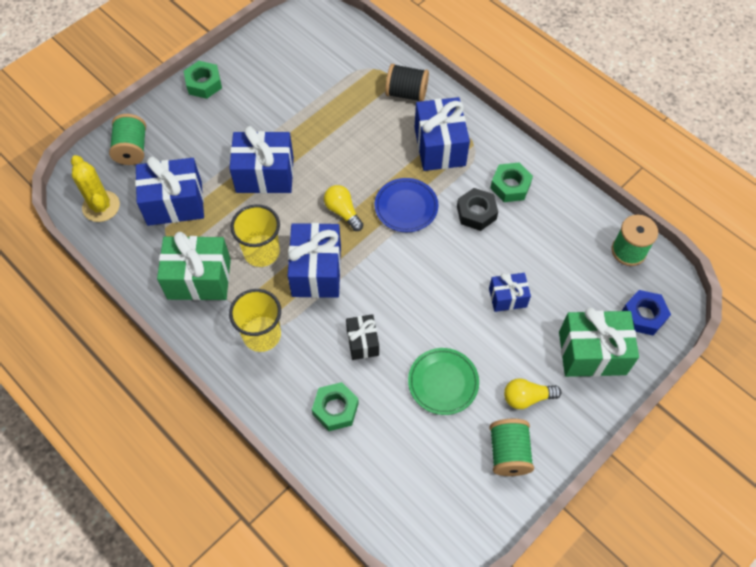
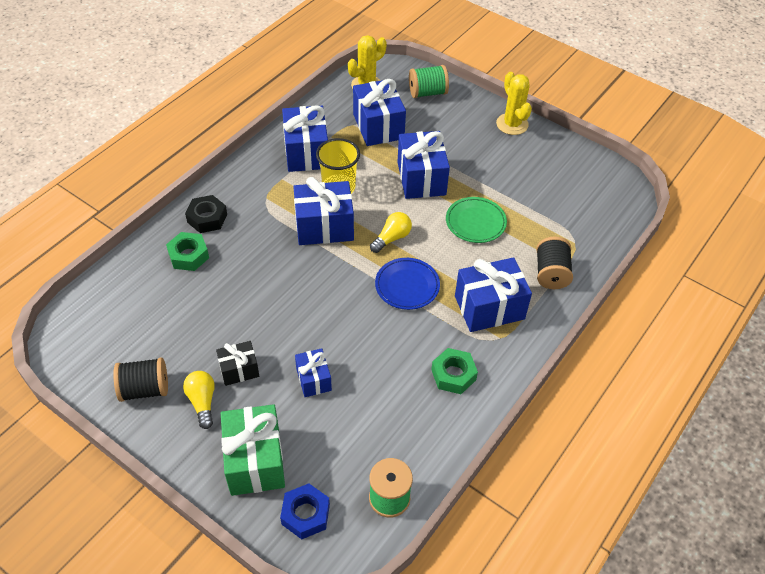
camera: 80 degrees right, 10 degrees down
green gift [157,232,231,300] -> blue gift [282,105,328,172]
green nut [184,61,222,99] -> yellow cactus [496,72,532,135]
yellow cup [229,289,281,352] -> none
black gift [346,314,379,360] -> black gift moved to [216,341,259,386]
green plate [408,348,479,415] -> green plate moved to [446,197,507,243]
black nut [457,188,498,231] -> black nut moved to [185,195,227,233]
green spool [490,419,534,476] -> black spool [113,357,168,402]

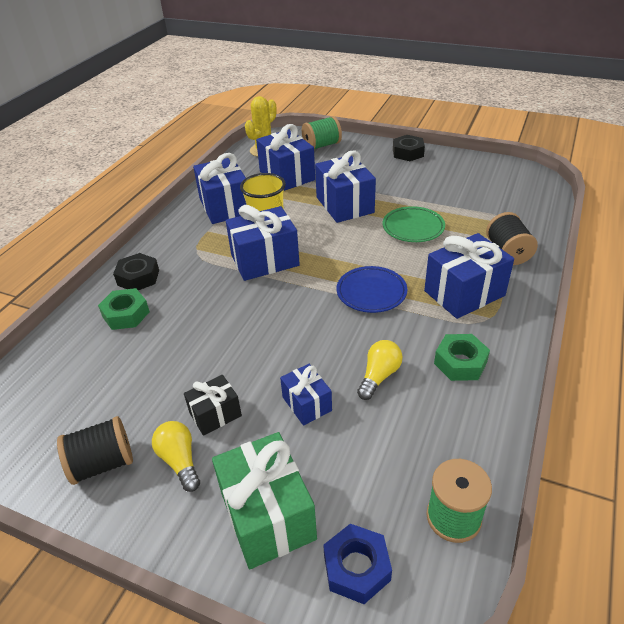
camera: 10 degrees left, 10 degrees down
yellow light bulb [370,212,412,253] -> yellow light bulb moved to [357,340,403,400]
yellow cactus [496,72,532,135] -> black nut [393,135,425,161]

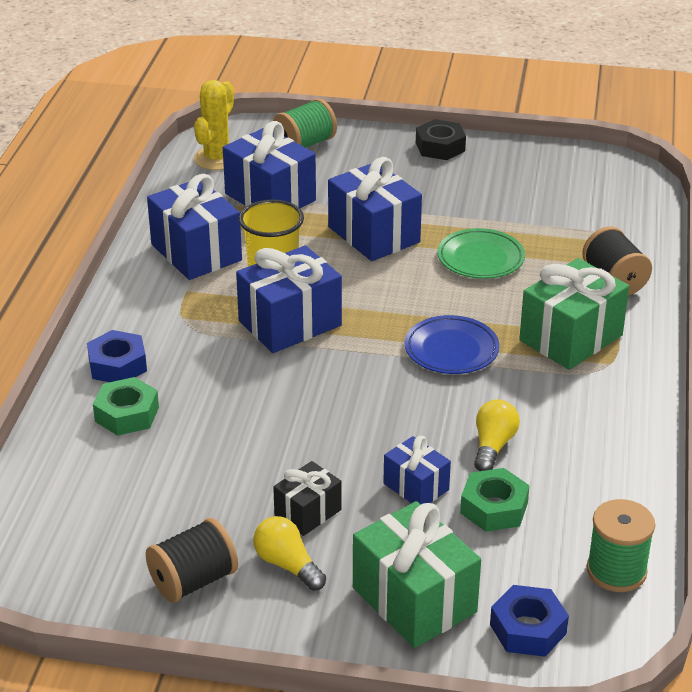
camera: 15 degrees left, 5 degrees down
black nut [113,253,159,290] -> blue nut [87,330,147,382]
blue gift [424,233,514,319] -> green gift [519,258,629,370]
green nut [434,334,490,381] -> green nut moved to [460,468,530,532]

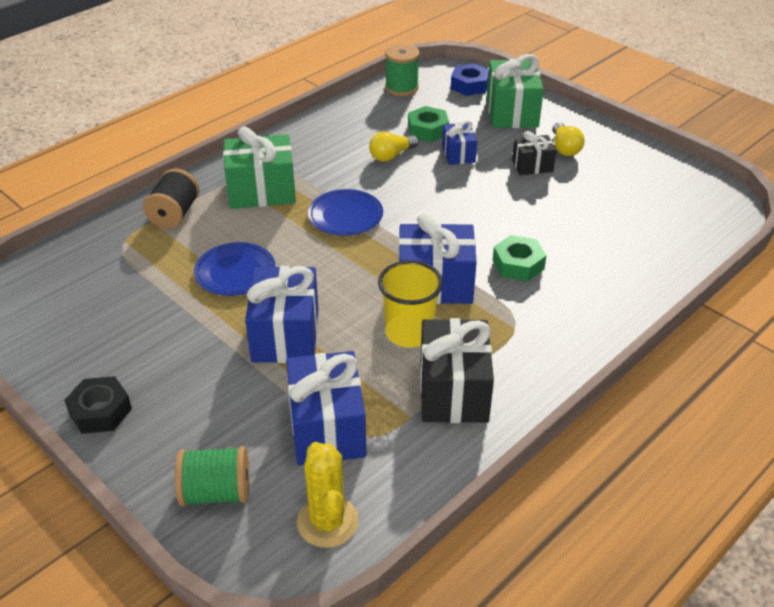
camera: 145 degrees left, 5 degrees up
blue nut [87,330,147,382] -> none
green nut [93,377,159,436] -> green nut moved to [493,235,547,282]
black spool [146,518,238,603] -> none
blue gift [147,174,242,280] -> black gift [420,318,494,423]
yellow cactus [194,80,234,170] -> yellow cactus turned 75 degrees counterclockwise [297,442,359,548]
green plate [437,228,525,279] -> blue plate [194,242,276,296]

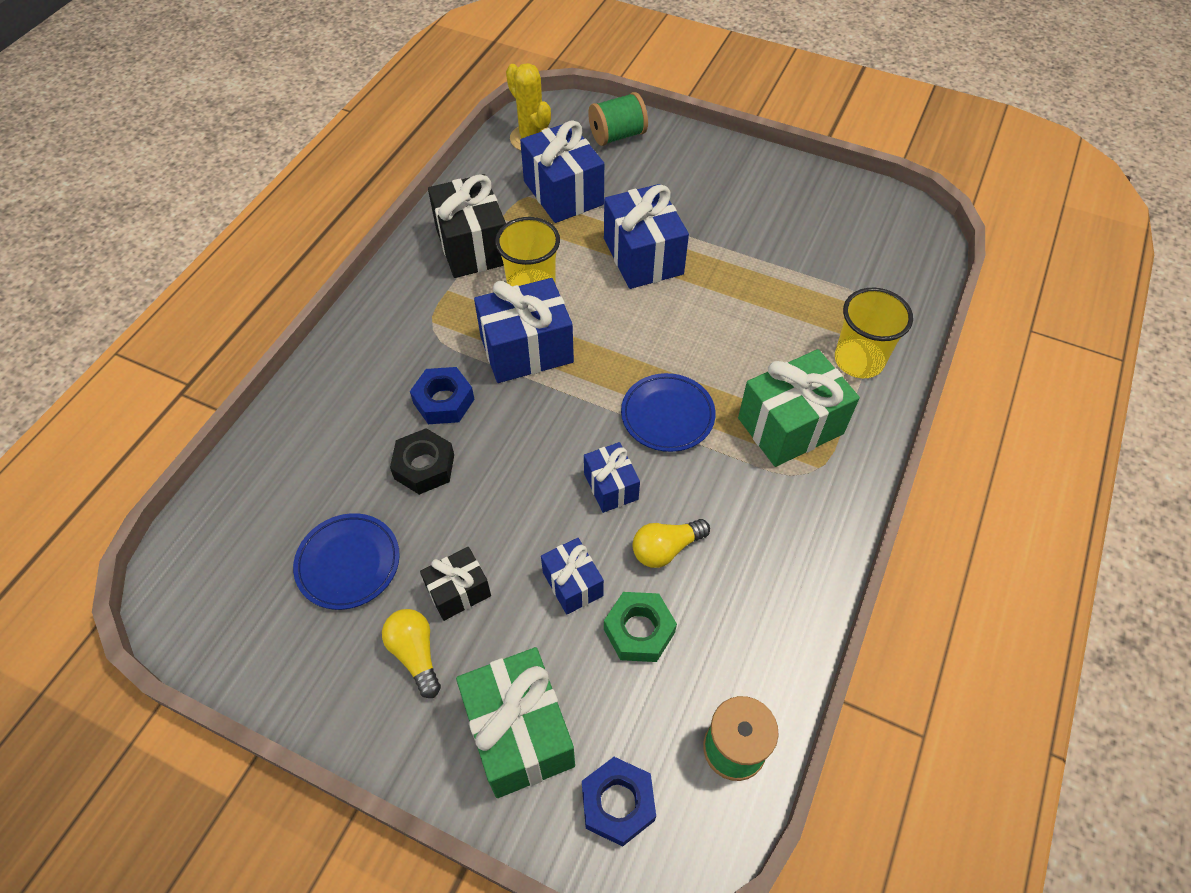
camera: 160 degrees right, 15 degrees up
black nut [64,376,132,434] -> black nut moved to [390,428,454,495]
black spool [143,168,199,229] -> yellow cup [835,288,913,378]
blue plate [194,242,276,296] -> blue plate moved to [293,513,400,610]
yellow light bulb [369,131,419,162] -> yellow light bulb turned 150 degrees counterclockwise [633,519,710,568]
green nut [493,235,547,282] -> blue nut [410,367,475,424]
none -> blue gift [584,442,640,513]

